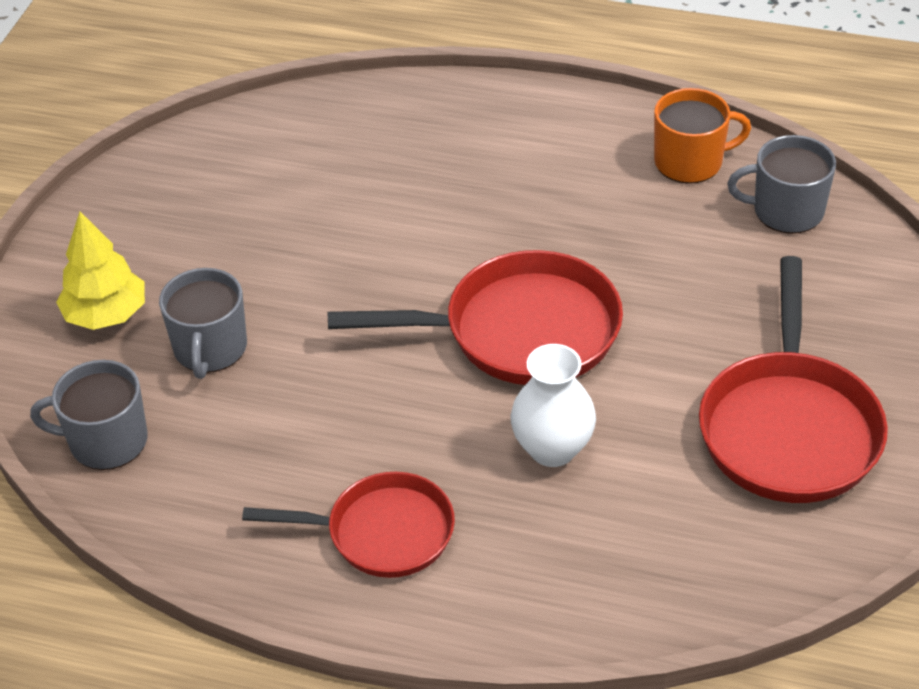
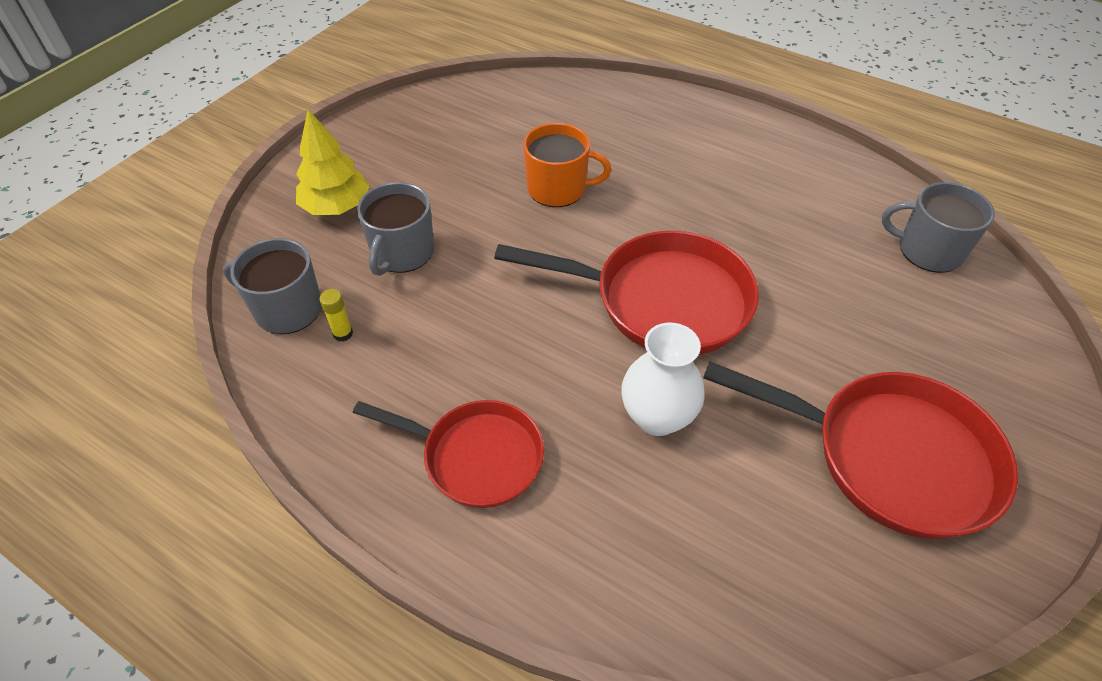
camera: 15 degrees right, 5 degrees up
orange mug [654,88,751,184] -> orange mug moved to [523,123,611,207]
red pan [699,256,888,503] -> red pan turned 90 degrees counterclockwise [703,361,1018,539]
none -> yellow glue stick [320,289,353,342]

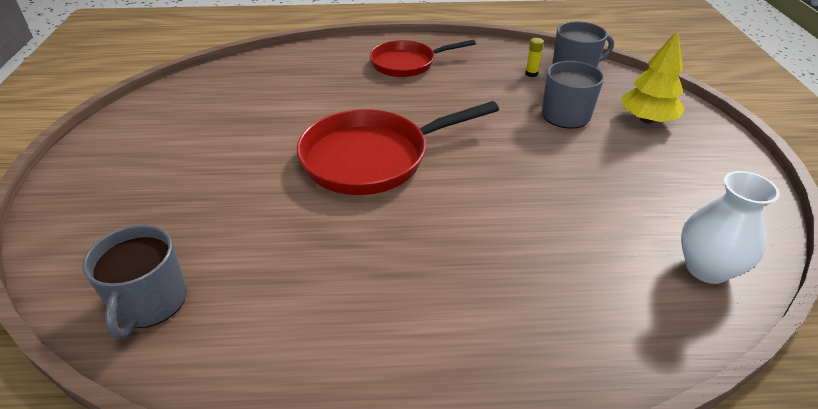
camera: 145 degrees right, 10 degrees down
orange mug [523,123,611,207] -> none
white vase [621,322,705,436] -> white vase moved to [681,171,780,284]
red pan [703,361,1018,539] -> none
grey mug [882,182,995,273] -> grey mug turned 105 degrees clockwise [82,225,187,339]

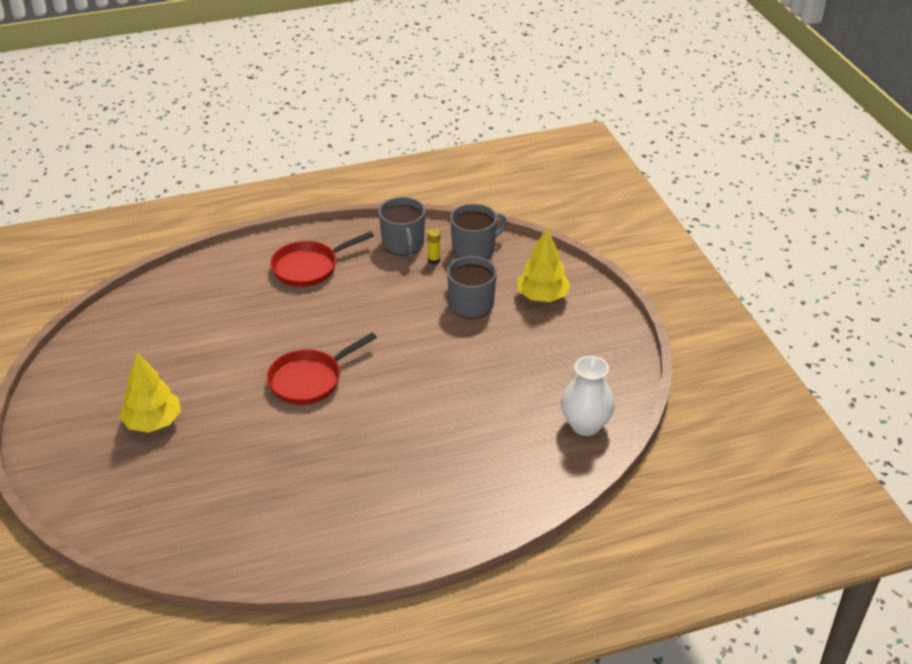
camera: 15 degrees left, 0 degrees up
grey mug [82,225,187,339] -> grey mug moved to [379,197,425,256]
red pan [297,101,499,195] -> red pan [267,333,377,405], size x0.65
none -> yellow tree [119,352,181,432]

